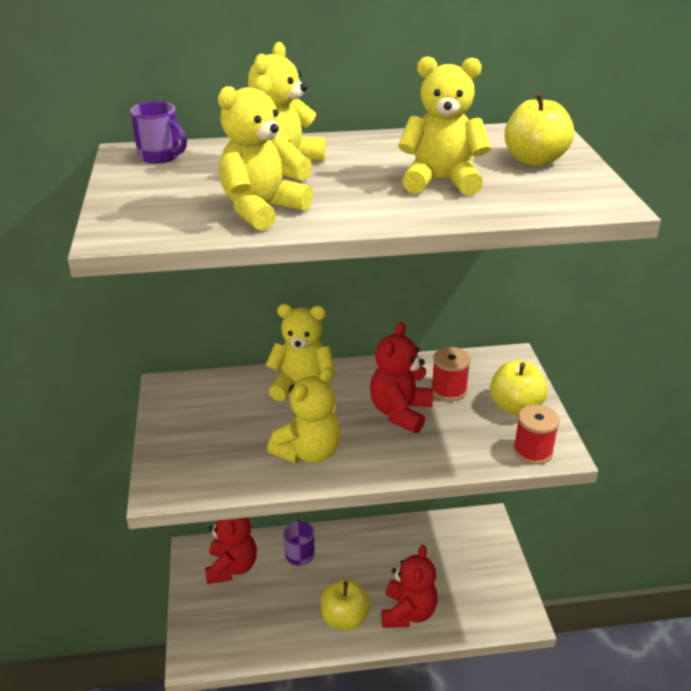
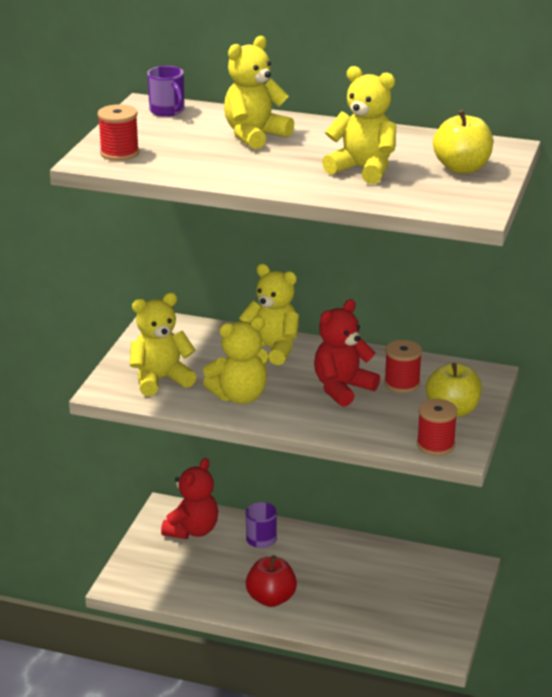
camera: 25 degrees right, 5 degrees down
yellow teddy bear [218,75,313,231] -> yellow teddy bear moved to [130,293,197,396]
yellow apple [321,579,371,630] -> red apple [246,555,297,607]
red teddy bear [381,545,437,628] -> none
none -> red spool [98,104,139,161]

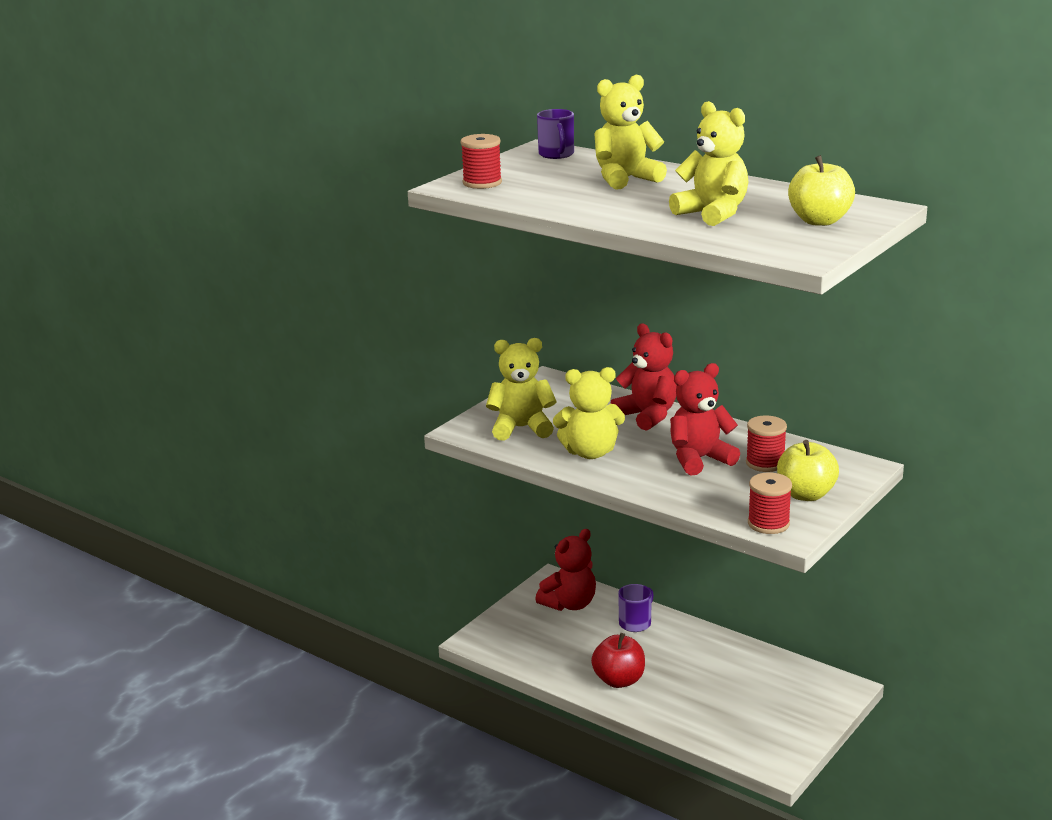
camera: 20 degrees right, 5 degrees down
yellow teddy bear [239,264,299,365] -> red teddy bear [610,323,677,431]

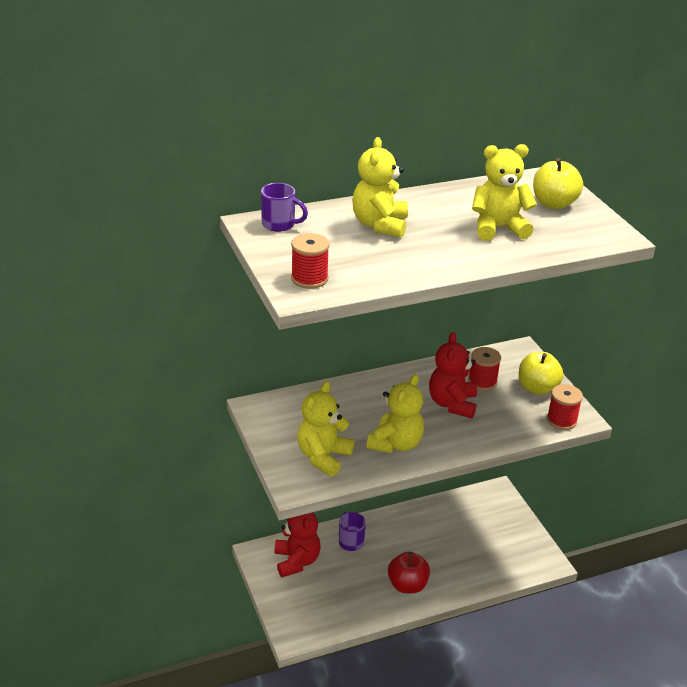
camera: 60 degrees left, 10 degrees up
red teddy bear [610,323,677,431] -> none

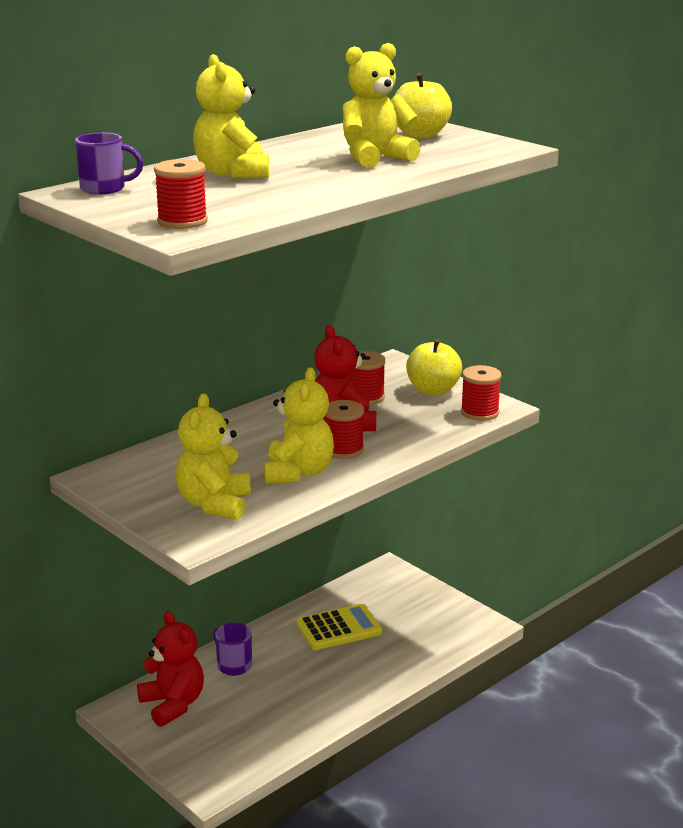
camera: 20 degrees left, 10 degrees down
red apple [388,552,430,593] -> none
none -> yellow calculator [297,604,382,650]
none -> red spool [324,400,364,459]

